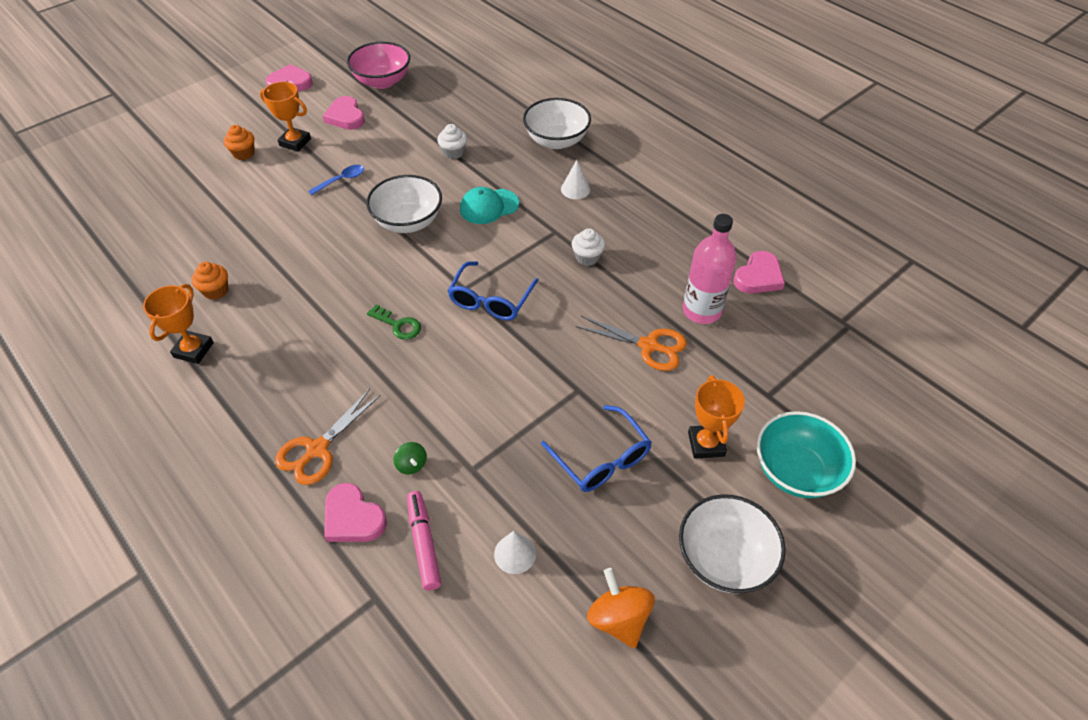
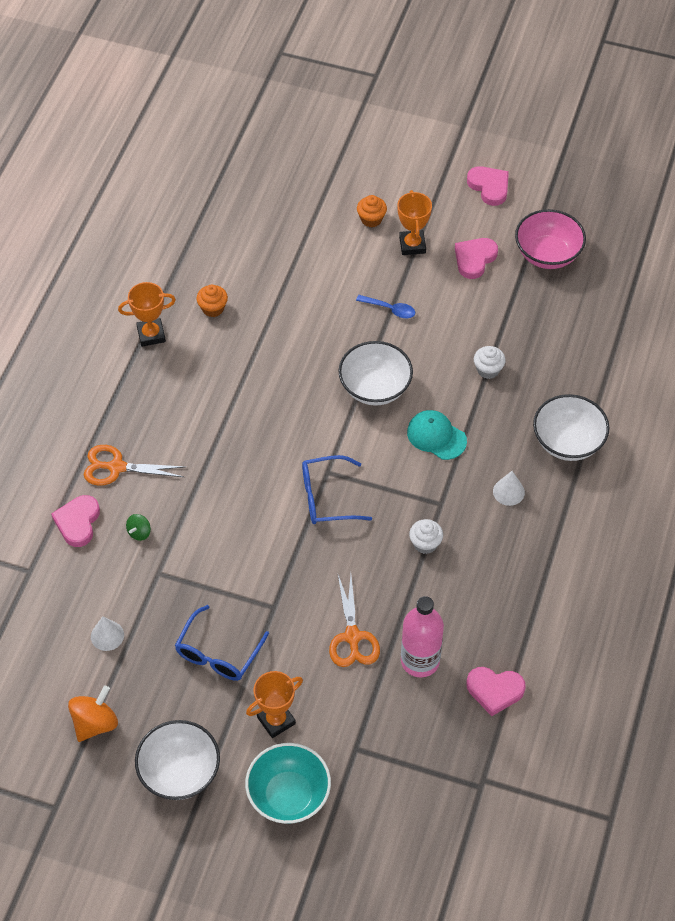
camera: 60 degrees right, 5 degrees up
green key [367,304,421,340] -> none
pink marker [407,491,441,590] -> none

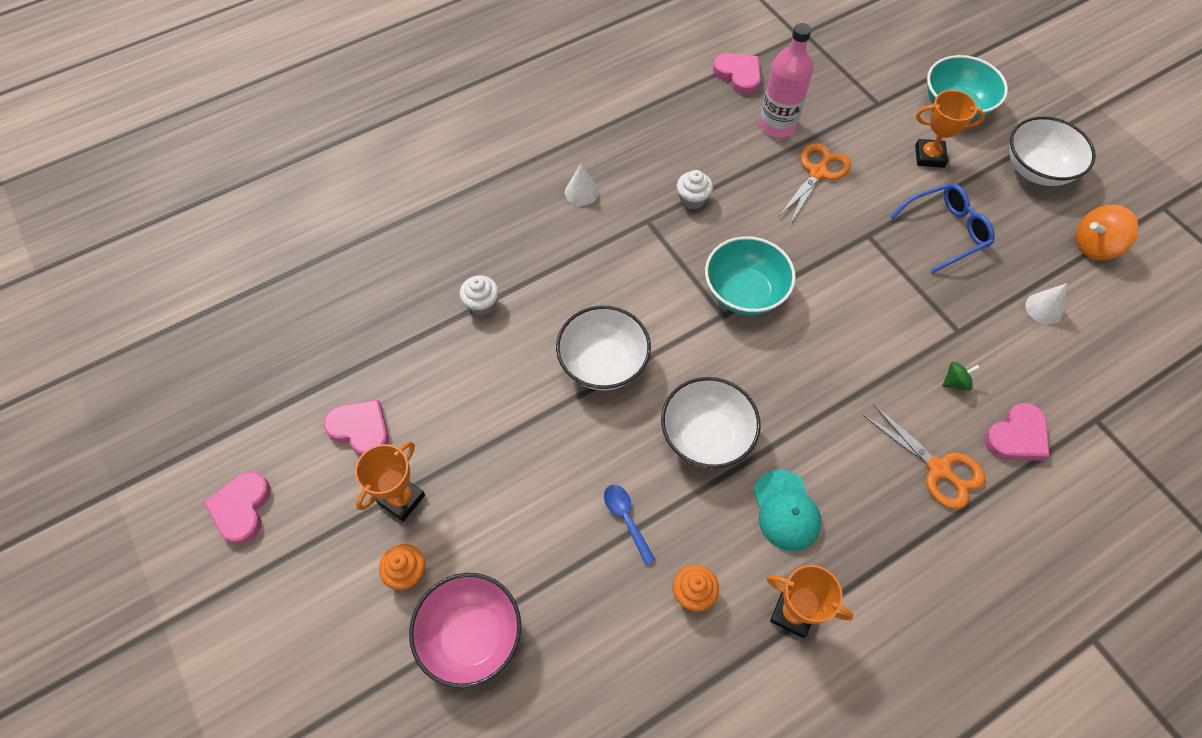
camera: 140 degrees left, 5 degrees up
blue glasses [302,455,372,524] -> turquoise bowl [705,236,796,315]
blue spoon [356,295,415,318] -> blue spoon moved to [604,485,656,565]
turquoise cap [407,410,467,460] -> turquoise cap moved to [753,469,821,551]
pink heart [455,238,498,279] -> pink heart turned 135 degrees counterclockwise [324,399,389,456]
pink bowl [515,209,586,269] -> pink bowl moved to [409,573,521,688]
white bowl [533,394,609,461] -> white bowl moved to [661,377,761,468]

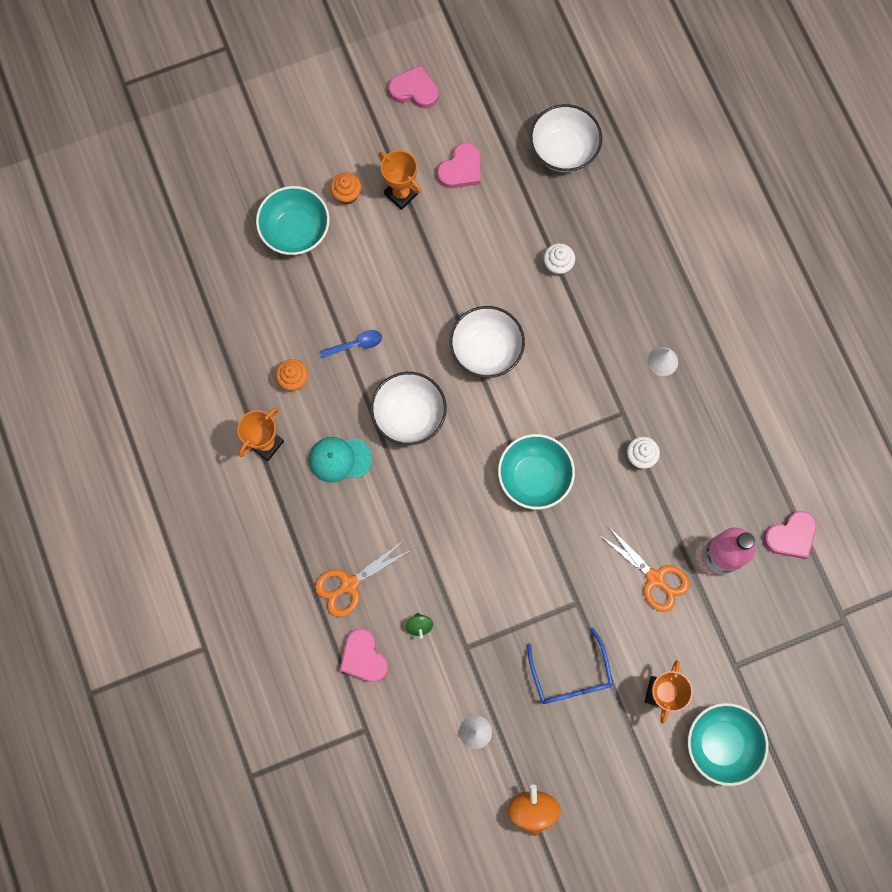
camera: 100 degrees right, 15 degrees up
pink bowl [409,573,521,688] -> turquoise bowl [256,186,330,255]
white bowl [1009,116,1096,186] -> white bowl moved to [530,104,602,172]

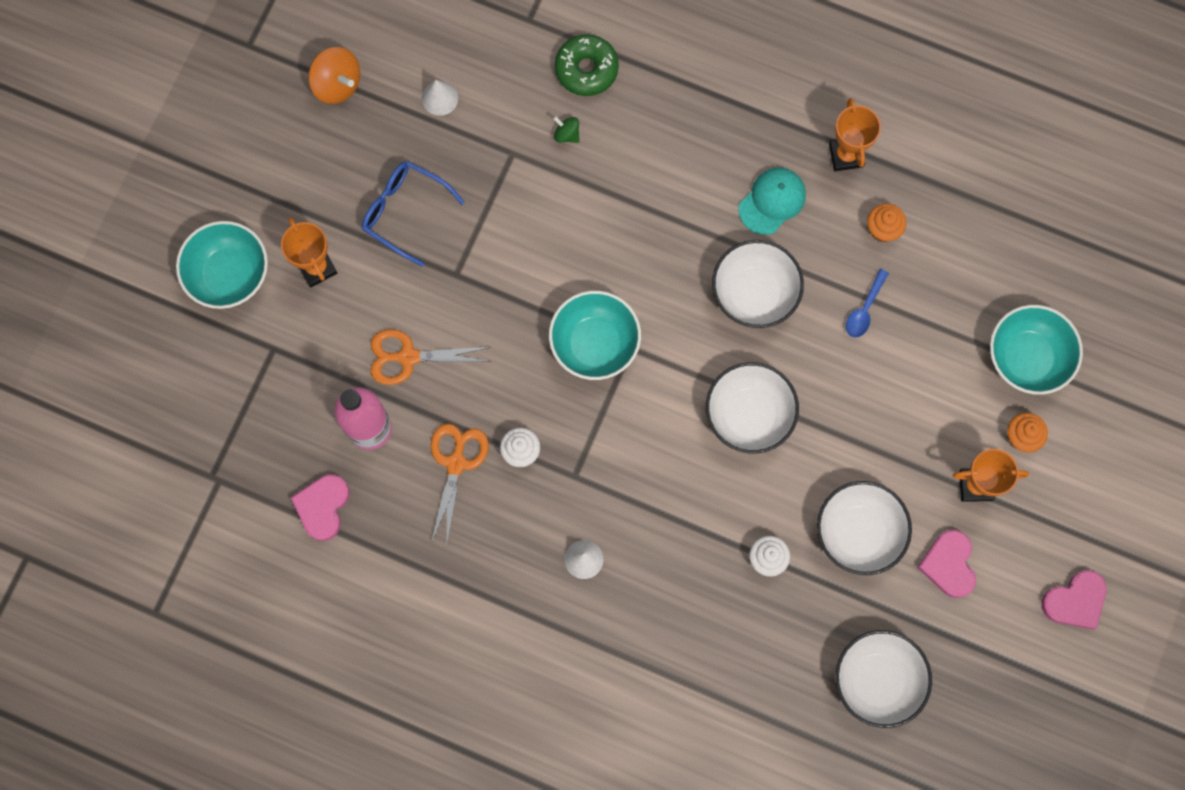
camera: 135 degrees right, 0 degrees up
orange scissors [315,540,410,617] -> orange scissors moved to [431,424,489,543]
pink heart [340,628,388,682] -> green donut [555,34,619,96]
none -> white bowl [817,481,912,575]

